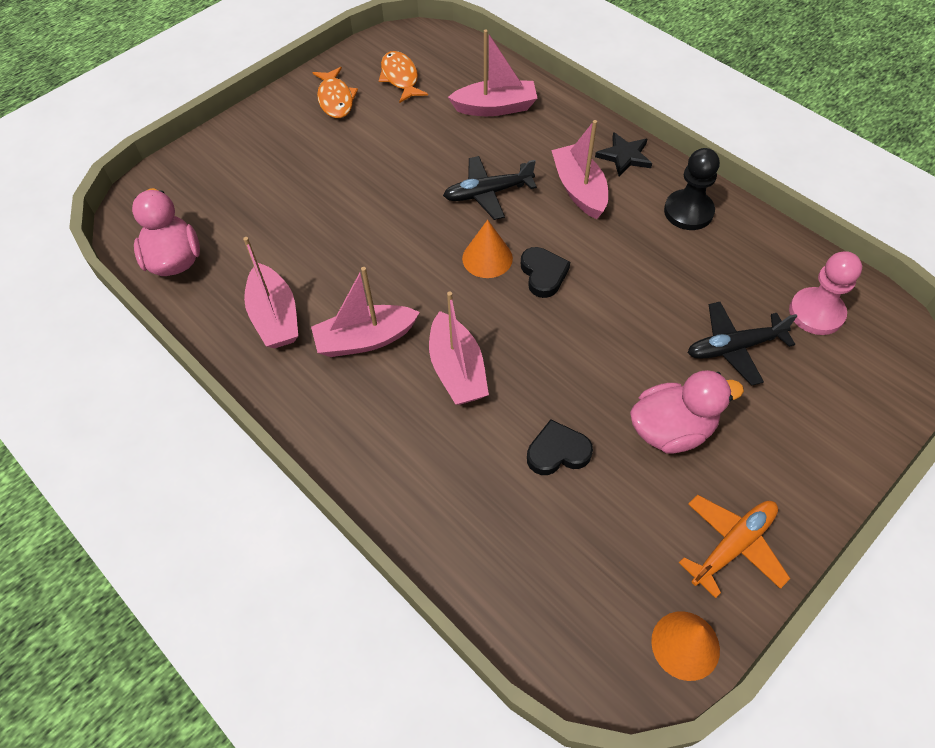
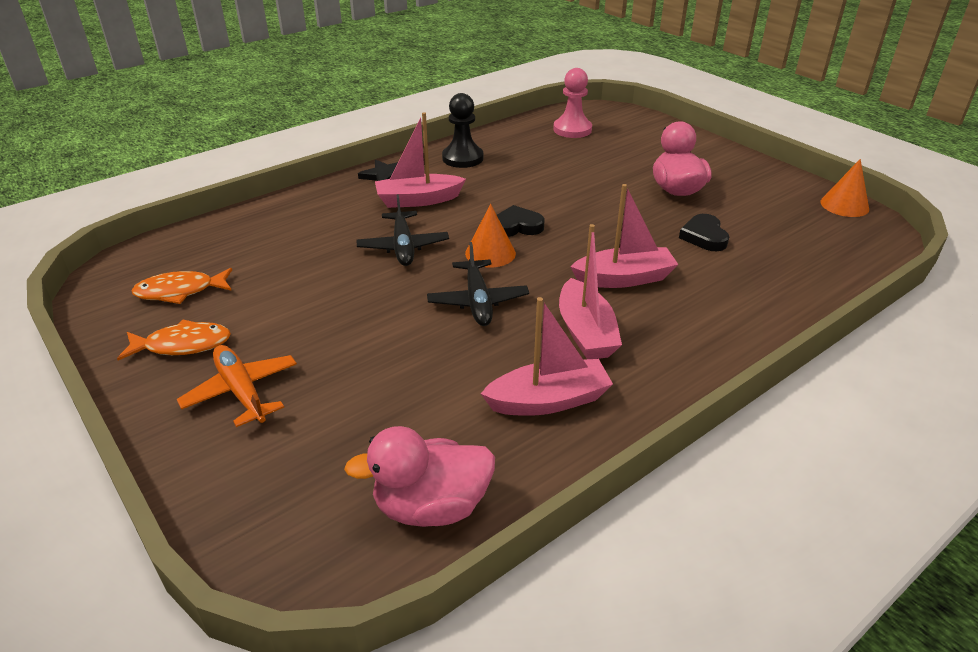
camera: 85 degrees left, 20 degrees down
pink boat [448,30,537,116] -> none
orange plane [679,495,790,598] -> orange plane moved to [177,345,297,427]
black plane [688,302,797,386] -> black plane moved to [427,242,529,326]

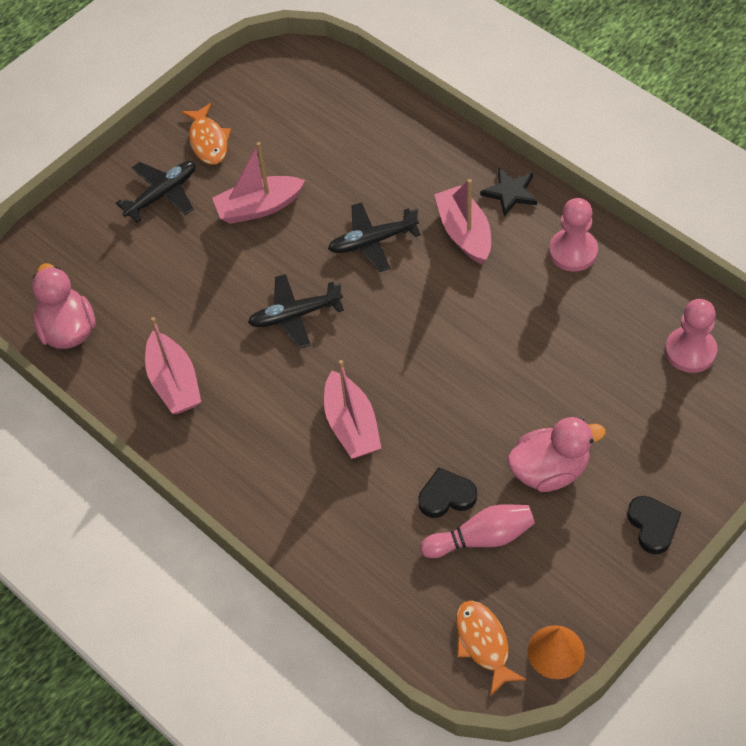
camera: 85 degrees right, 20 degrees up
orange fish [132,268,232,304] -> orange fish moved to [456,600,526,696]
orange plane [177,345,297,427] -> black plane [116,161,196,223]
black pawn [442,93,483,168] -> pink pawn [549,198,598,272]
orange cone [465,204,516,267] -> none
black heart [497,205,544,237] -> black heart moved to [627,496,681,554]
pink boat [559,224,622,359] -> pink boat moved to [212,142,305,224]
none -> pink bowling pin [420,504,535,558]

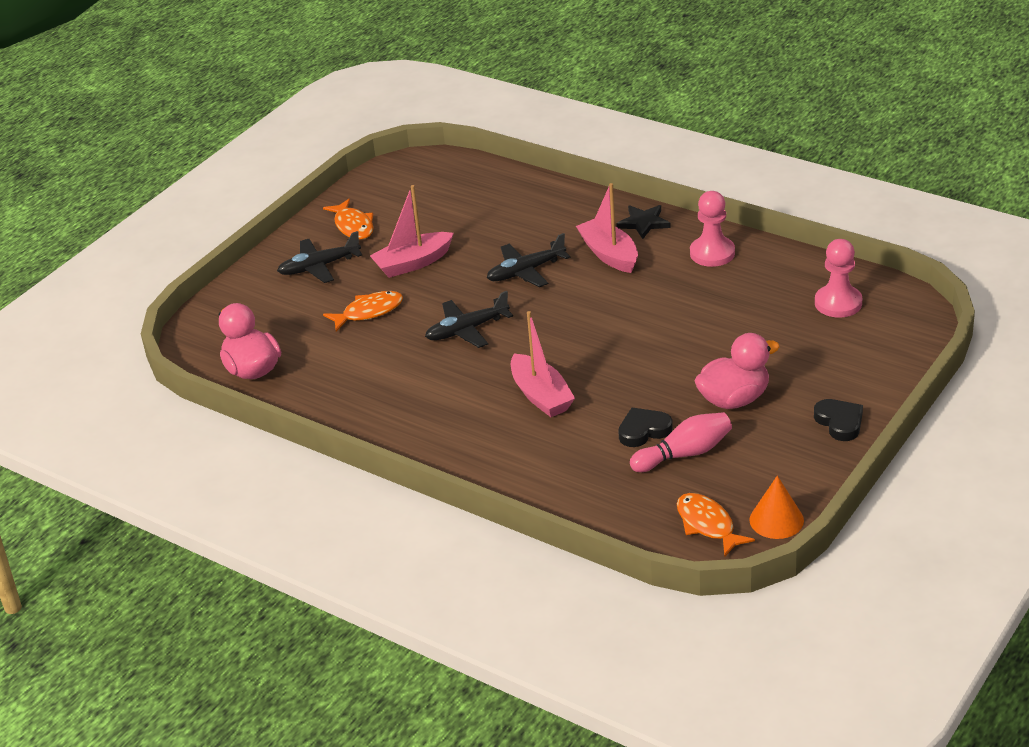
camera: 10 degrees left, 20 degrees down
black plane [116,161,196,223] -> black plane turned 150 degrees counterclockwise [277,231,362,283]
pink boat [145,317,201,414] -> none
none -> orange fish [323,291,403,331]

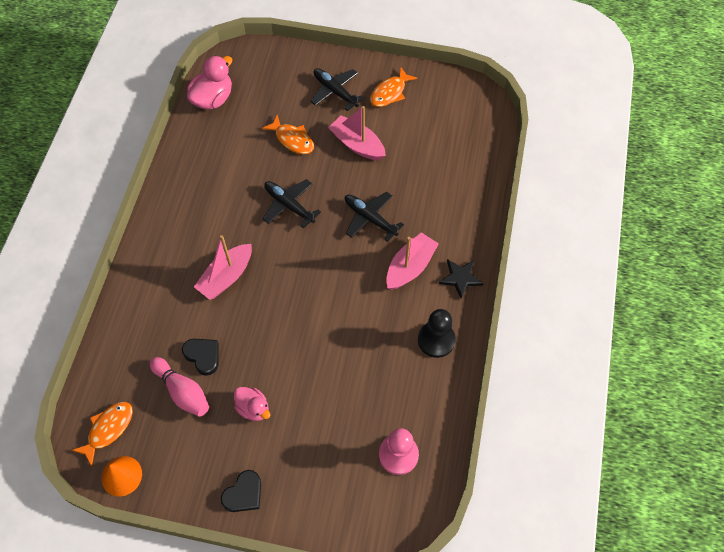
camera: 65 degrees right, 25 degrees up
pink pawn [690,191,735,267] -> black pawn [418,309,456,358]
pink duck [695,333,780,409] -> pink duck [234,387,271,421], size x0.64

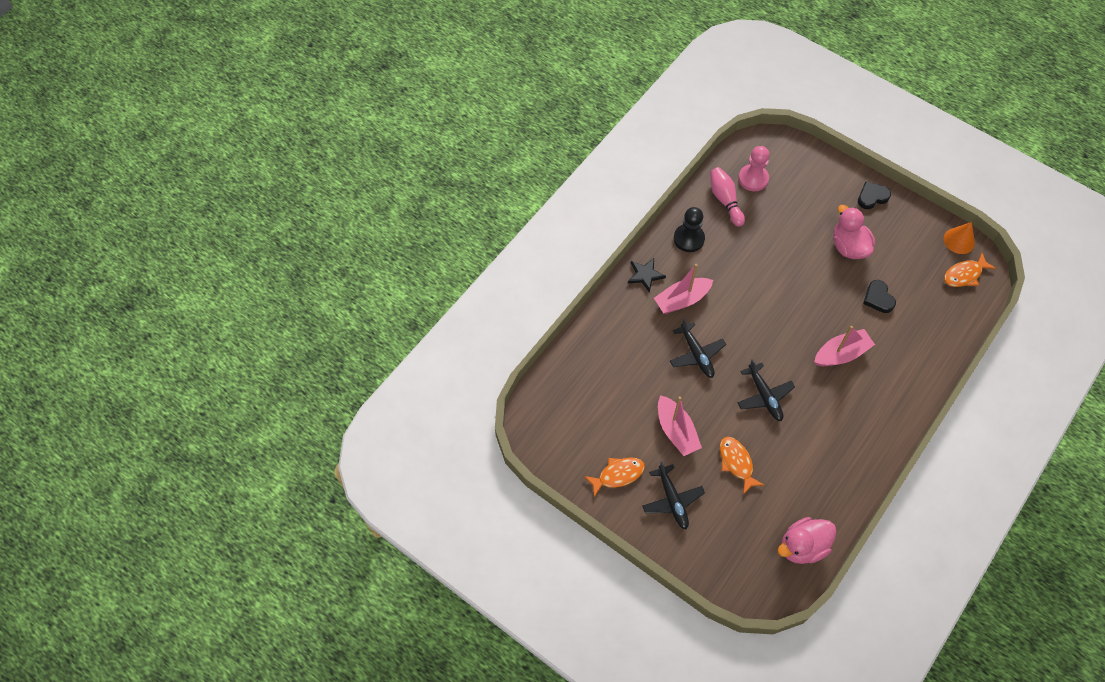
camera: 155 degrees left, 0 degrees up
pink bowling pin [150,357,209,417] -> pink bowling pin moved to [710,167,745,227]
pink duck [234,387,271,421] -> pink duck [833,205,875,259], size x1.56

